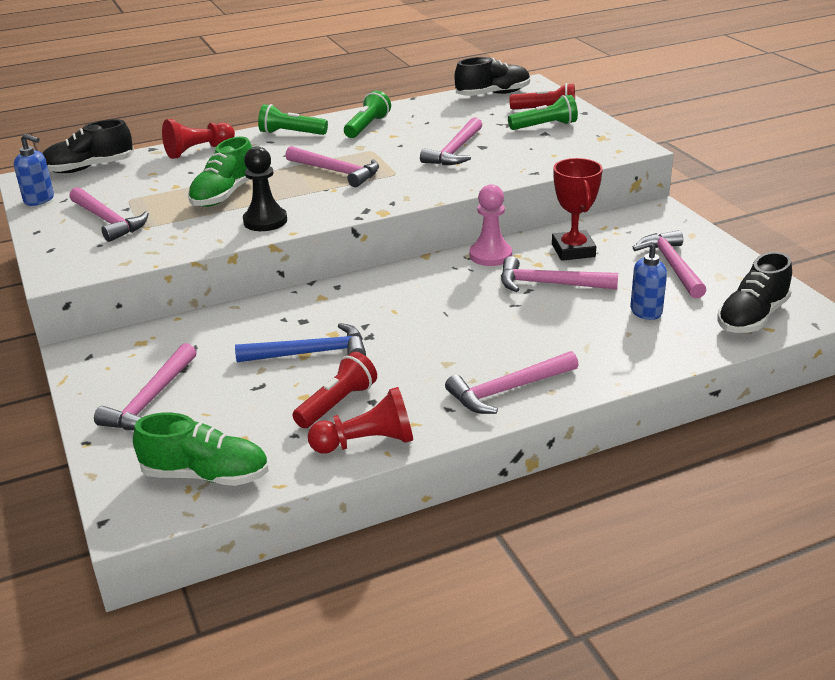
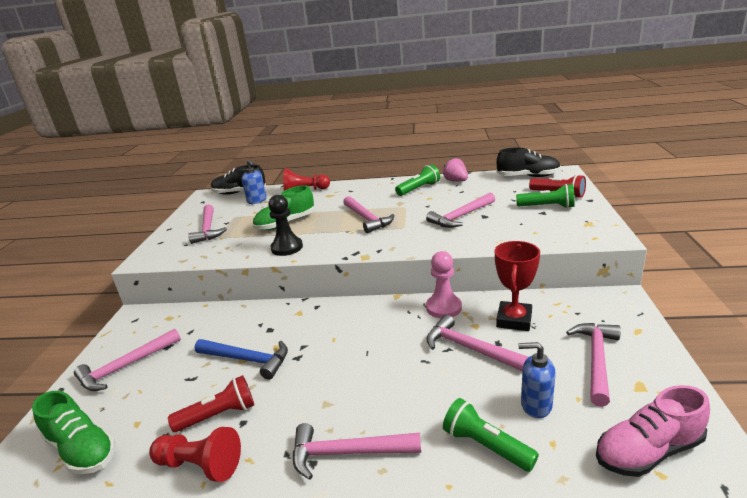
camera: 30 degrees right, 5 degrees down
blue soap dispenser [14,134,54,206] -> blue soap dispenser moved to [242,160,267,204]
green flashlight [258,104,328,135] -> green flashlight moved to [443,398,539,472]
black shoe [717,252,792,333] -> pink shoe [596,385,710,477]
none -> pink strawberry [443,158,468,182]

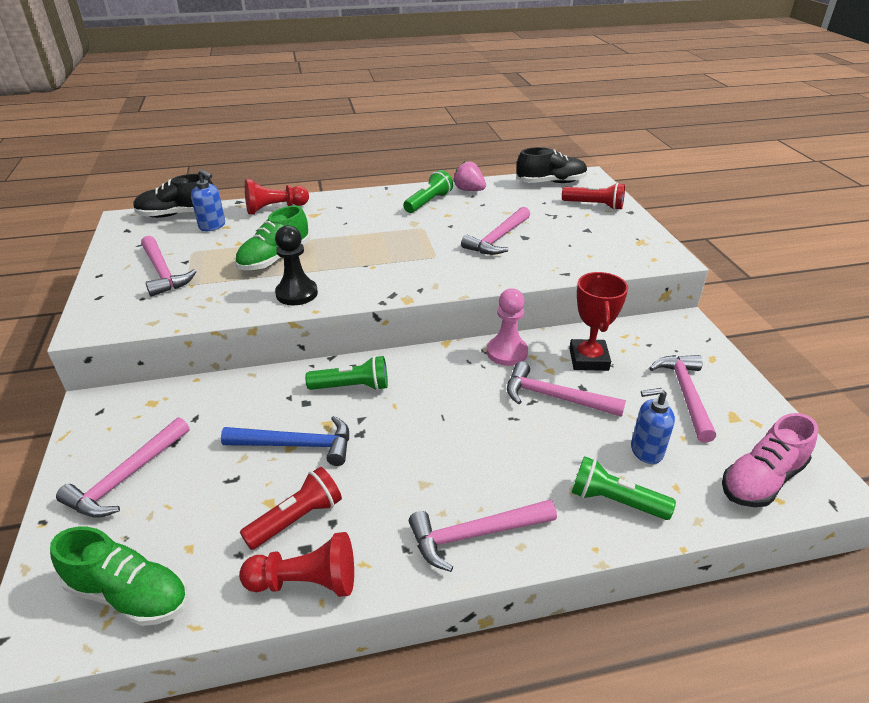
camera: 20 degrees left, 10 degrees up
pink hammer [343,196,394,233] -> none
green flashlight [516,184,575,208] -> green flashlight moved to [305,356,388,391]

